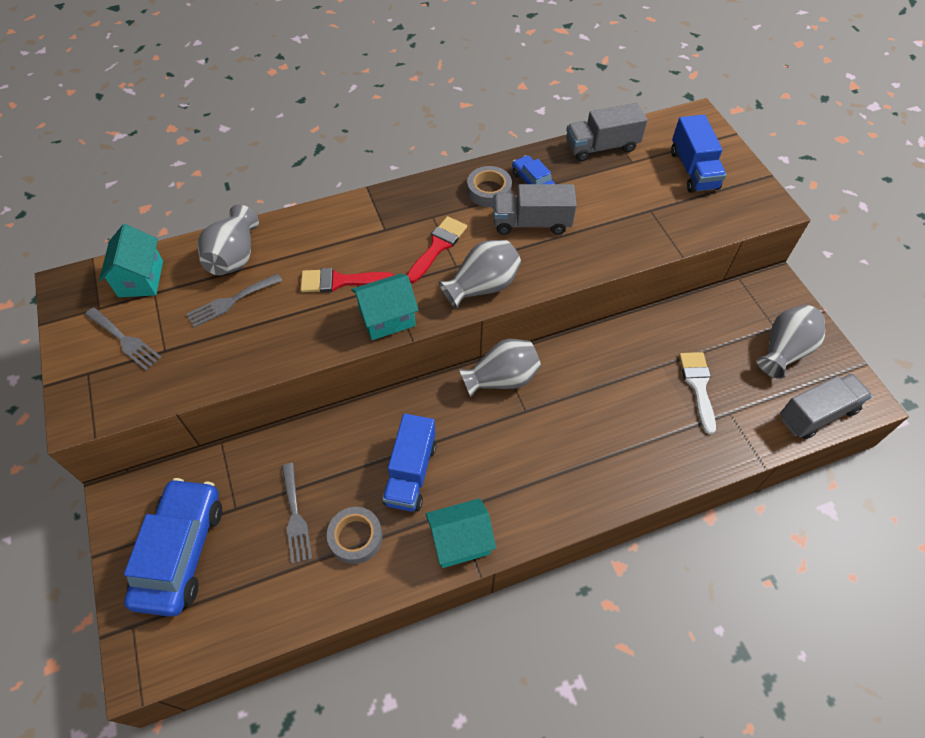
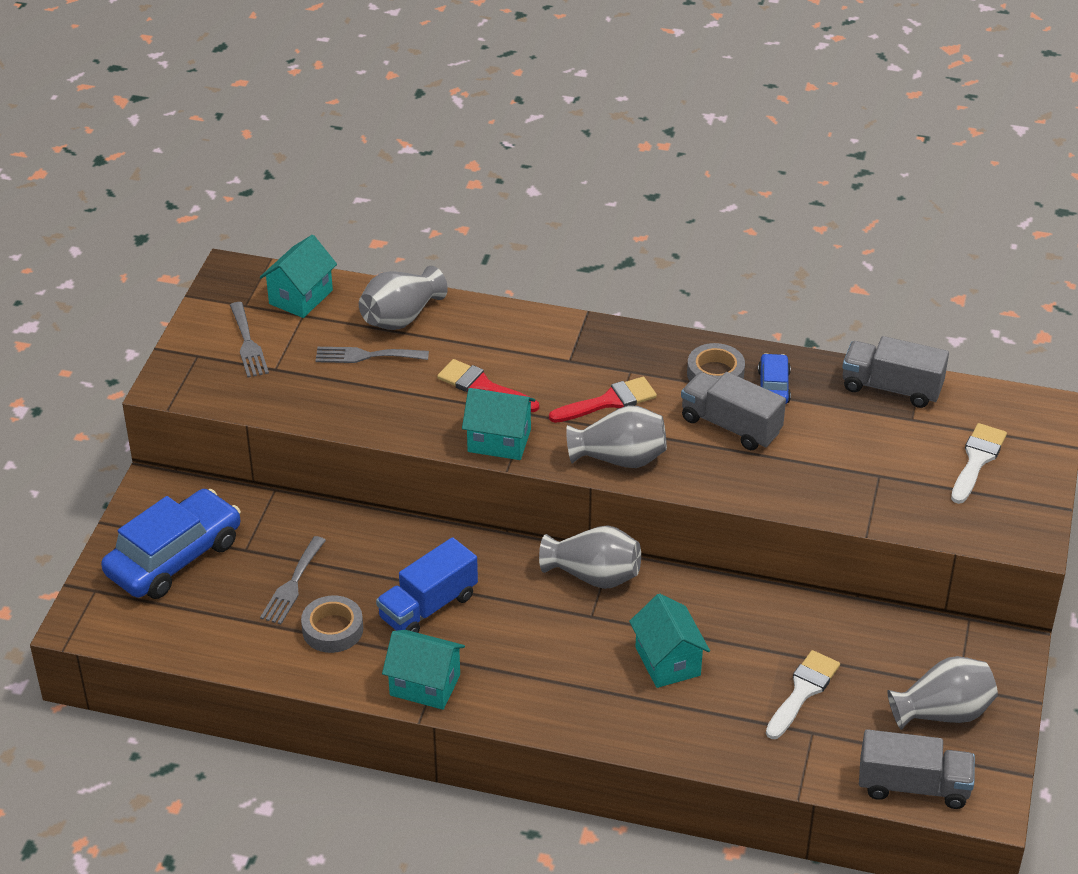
camera: 35 degrees right, 15 degrees down
blue truck [671,115,726,193] -> white brush [951,423,1007,504]
none -> turquoise house [629,594,710,688]

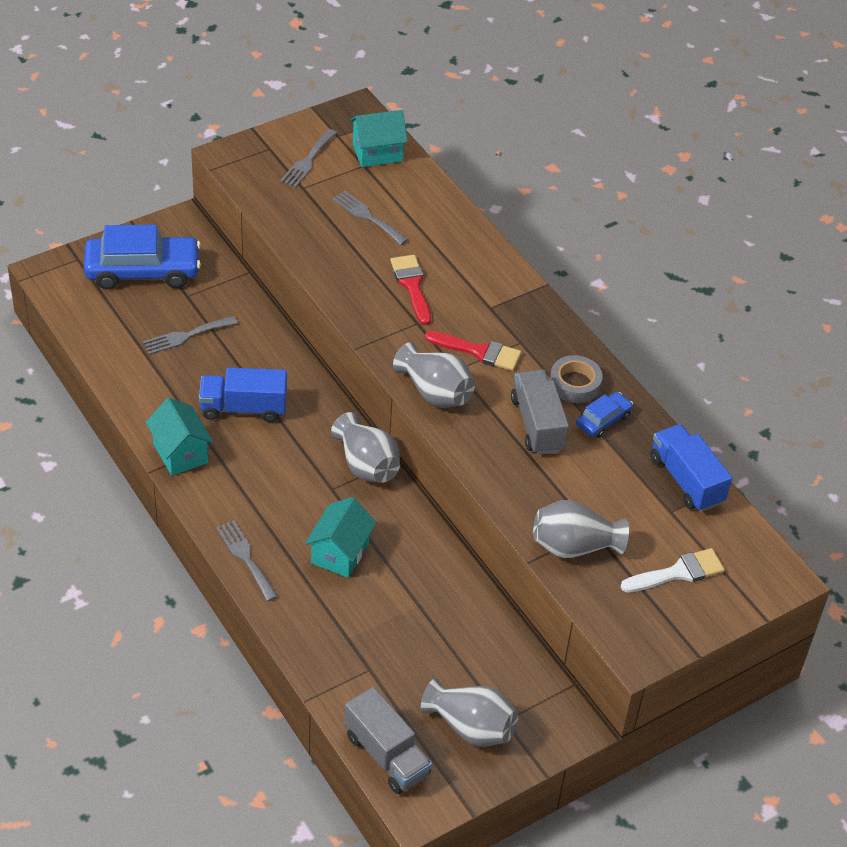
camera: 40 degrees right, 5 degrees up
grey tape [301,595,363,653] -> none
grey vase [359,266,448,330] -> grey vase moved to [533,500,629,558]
turquoise house [462,388,535,460] -> none
white brush [766,650,840,739] -> none
grey truck [842,336,949,408] -> blue truck [650,424,732,512]
none -> grey fork [216,520,278,601]

